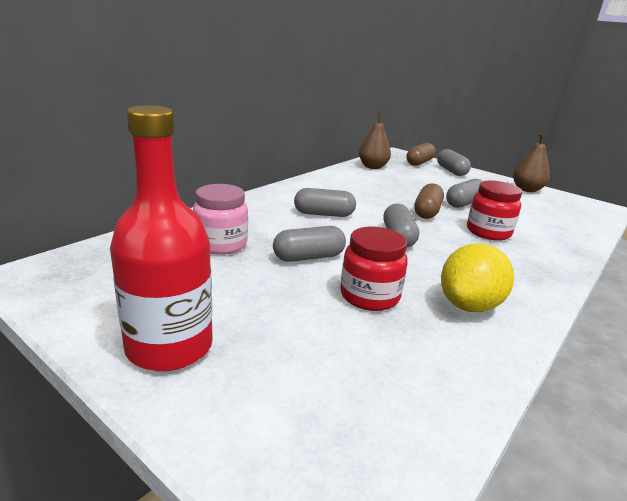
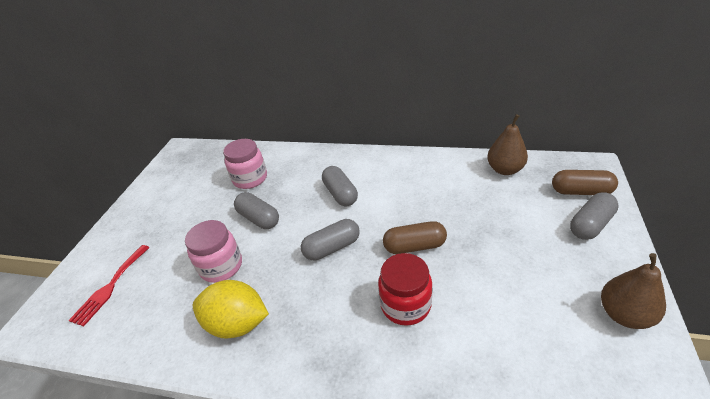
camera: 70 degrees right, 15 degrees up
red bottle [110,105,213,371] -> none
red jar [340,227,408,311] -> pink jar [185,220,242,283]
grey capsule [446,179,483,208] -> none
none -> red fork [68,245,150,327]

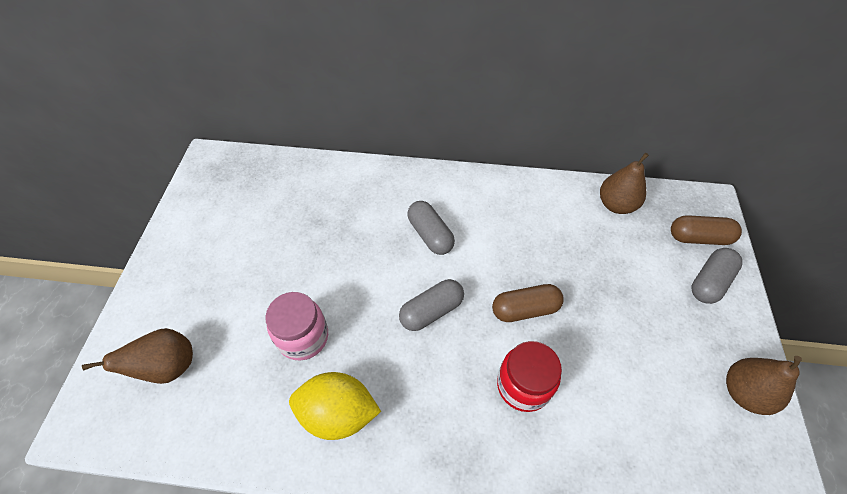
camera: 10 degrees left, 15 degrees up
red fork [68,245,150,327] -> brown pear [82,328,193,384]
pink jar [223,139,267,189] -> none
grey capsule [234,192,279,229] -> none

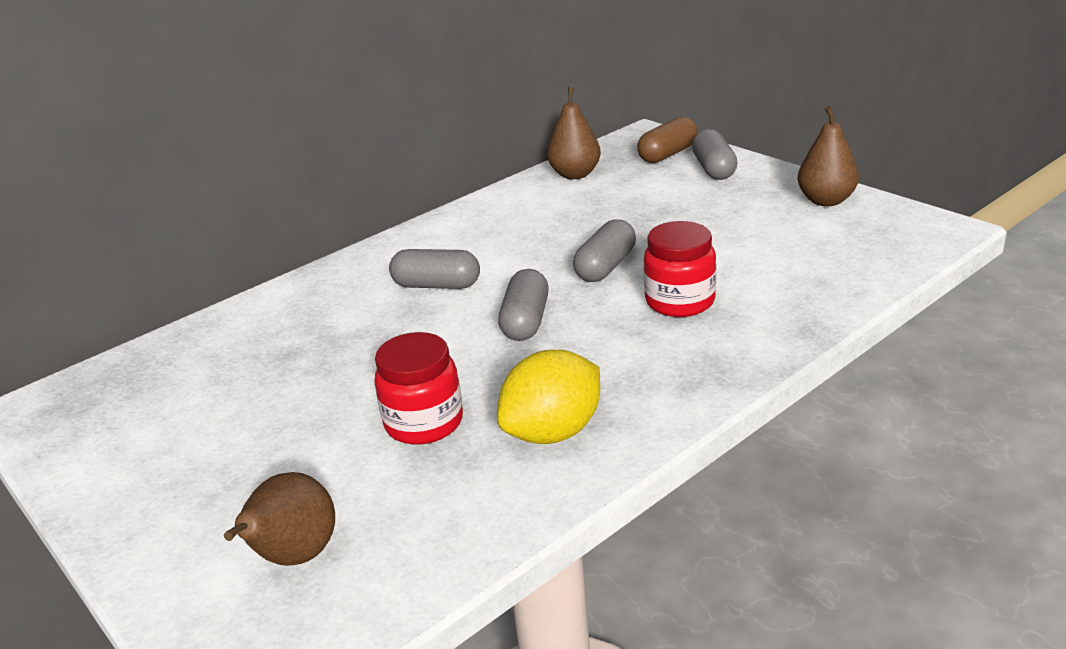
camera: 45 degrees left, 25 degrees down
pink jar [265,292,328,361] -> red jar [374,332,463,445]
brown capsule [492,284,564,322] -> grey capsule [573,219,636,282]

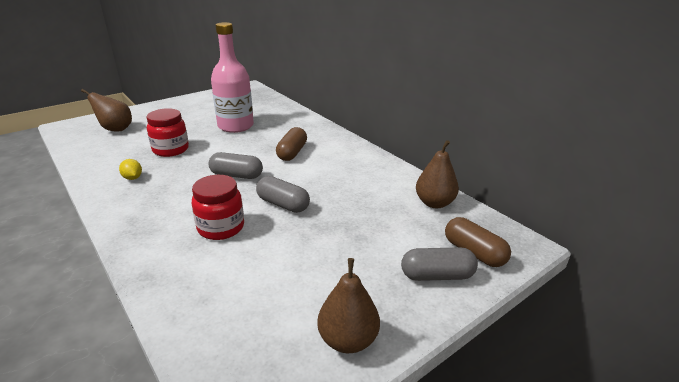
camera: 90 degrees right, 0 degrees up
grey capsule [389,249,480,289] -> brown capsule [276,127,307,161]
yellow lemon [497,350,600,444] -> yellow lemon [119,159,142,180], size x0.47
none -> pink bottle [211,22,254,133]

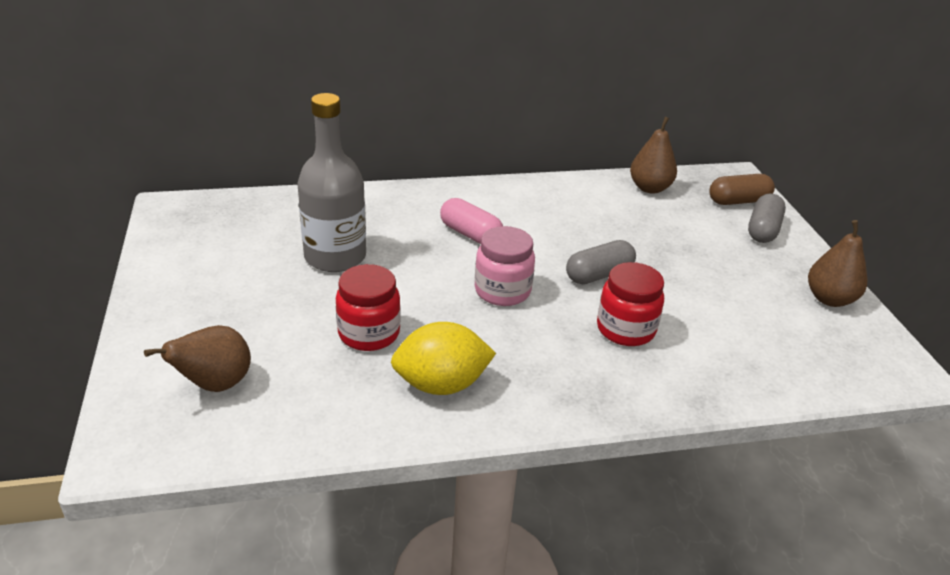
camera: 65 degrees left, 5 degrees up
yellow lemon [119,159,142,180] -> yellow lemon [391,322,496,395], size x2.11
grey capsule [209,152,263,179] -> pink jar [475,226,535,306]
pink bottle [211,22,254,133] -> grey bottle [297,93,366,272]
brown capsule [276,127,307,161] -> pink capsule [440,198,503,244]

